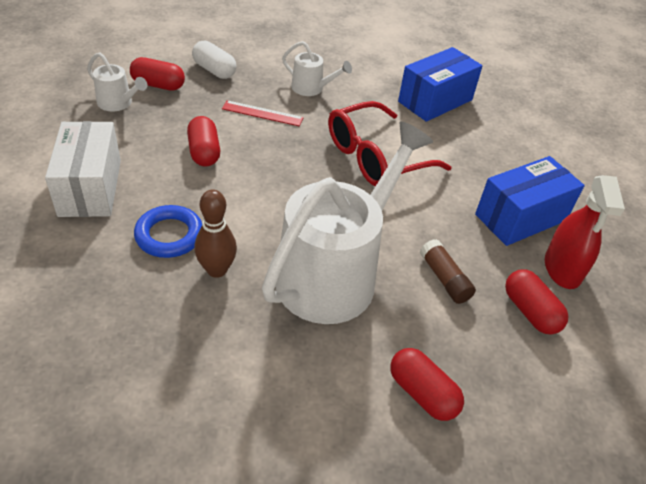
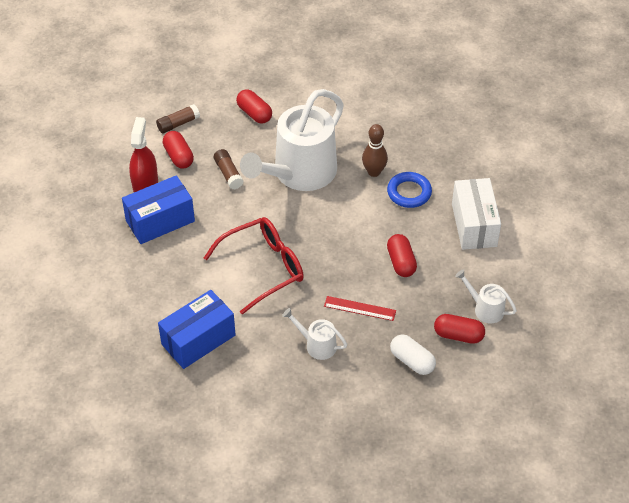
camera: 175 degrees left, 5 degrees up
none -> brown glue stick [156,104,200,134]

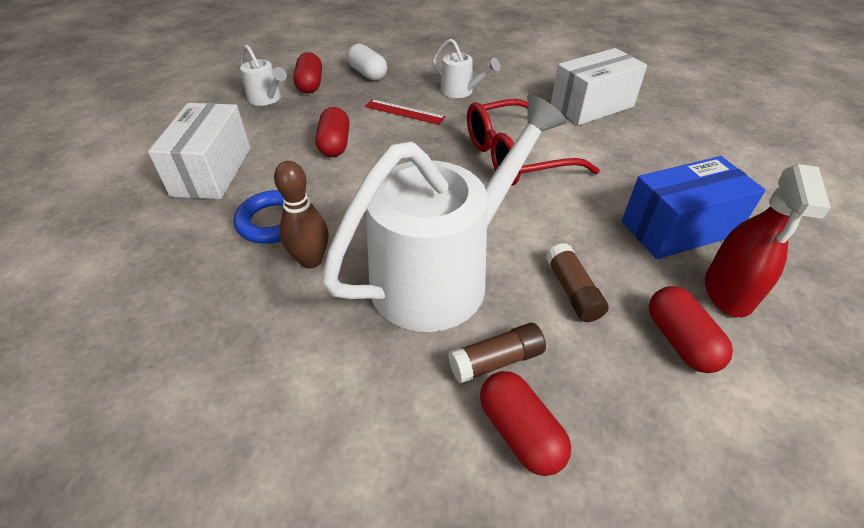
camera: 170 degrees left, 5 degrees down
brown glue stick [156,104,200,134] -> brown glue stick moved to [448,323,546,384]
blue box [158,290,236,369] -> white box [551,48,647,125]
red capsule [434,314,485,344] -> red capsule turned 60 degrees clockwise [293,52,322,93]

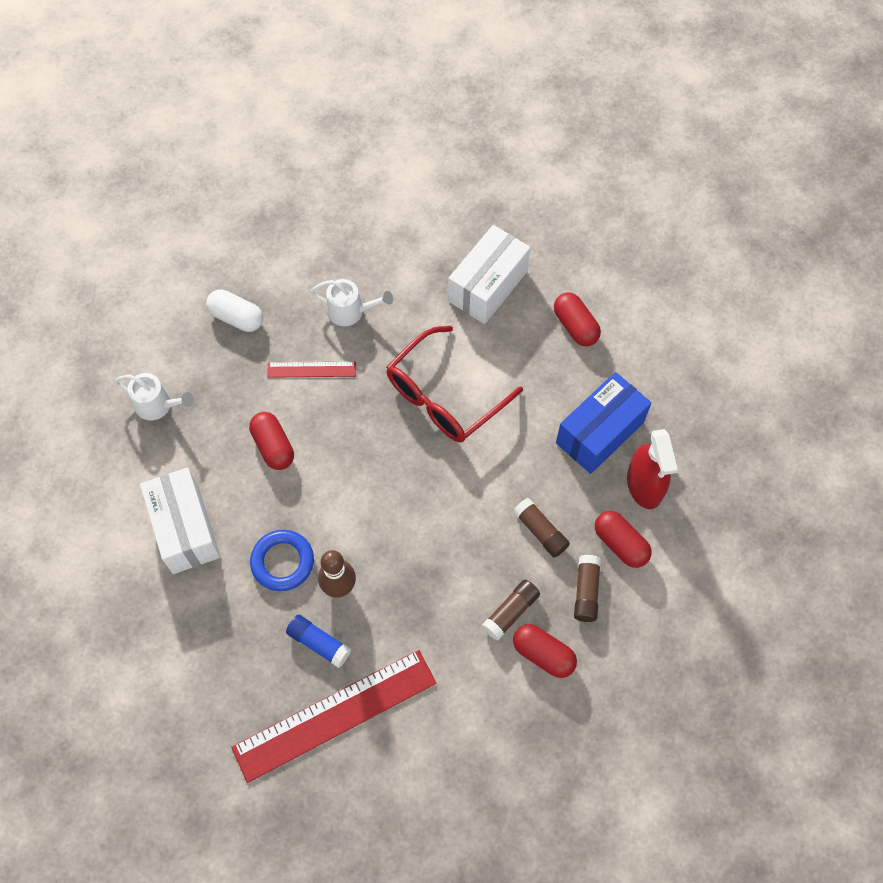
camera: 25 degrees left, 20 degrees up
red capsule [293,52,322,93] -> red capsule moved to [554,292,601,346]
white watering can [321,95,567,332] -> none
none -> red ruler [231,650,436,783]
none -> blue glue stick [286,615,351,668]
none -> brown glue stick [574,555,601,622]

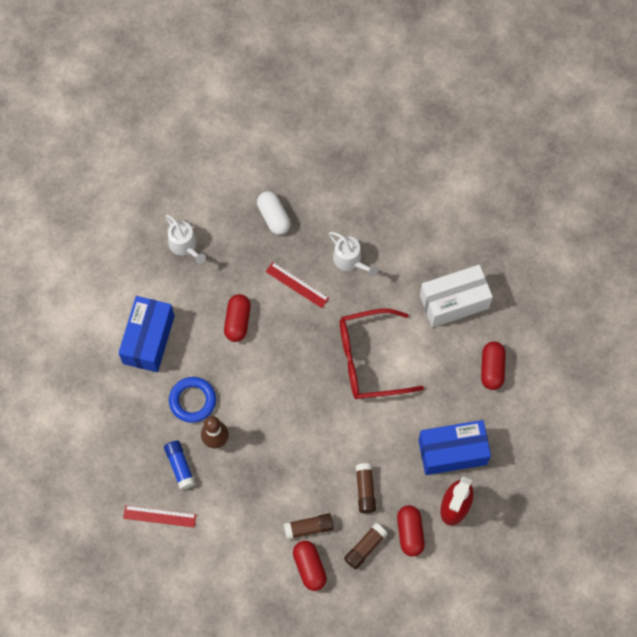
camera: 35 degrees right, 5 degrees up
white box [140,467,221,574] -> blue box [118,296,175,372]
red ruler [231,650,436,783] -> red ruler [123,505,196,527], size x0.48

